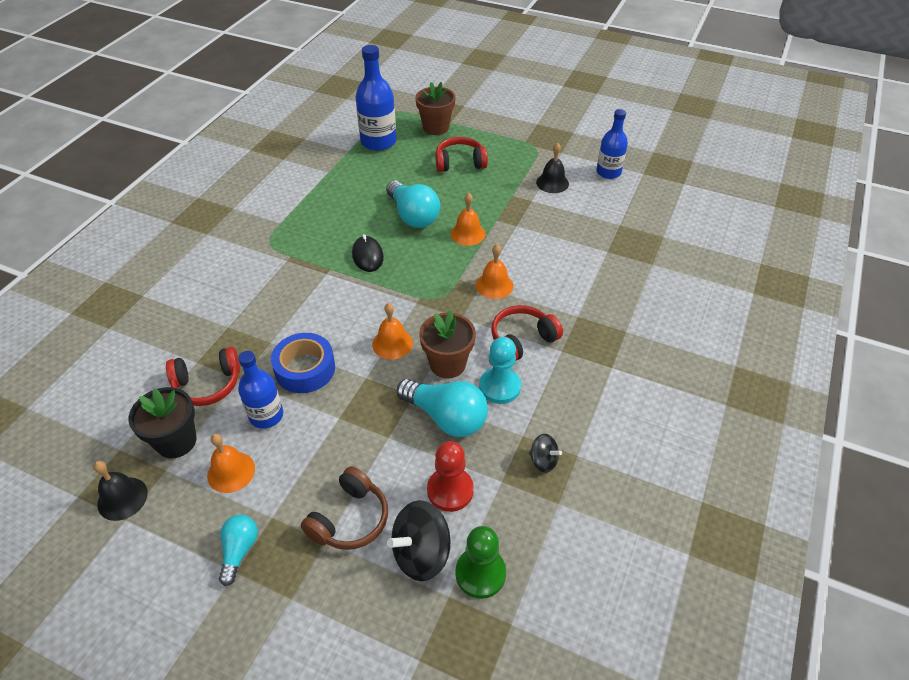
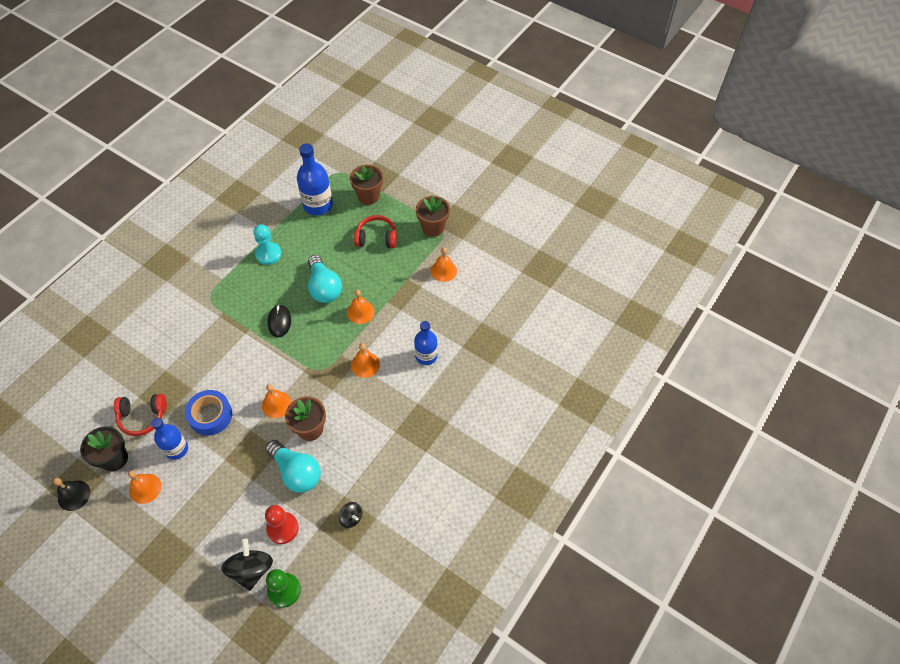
camera: 10 degrees right, 10 degrees up
turquoise light bulb [219,514,258,586] -> none
brown headphones [301,466,388,550] -> none
black spinning top [387,500,451,581] -> black spinning top turned 105 degrees clockwise [221,539,273,591]
turquoise pawn [479,337,521,404] -> turquoise pawn moved to [254,224,282,265]
red headphones [491,305,563,361] -> none
black bell [536,142,569,193] -> orange bell [431,247,457,282]
blue bottle [597,109,628,179] -> blue bottle moved to [414,321,438,365]
none -> brown flower pot [416,196,450,237]

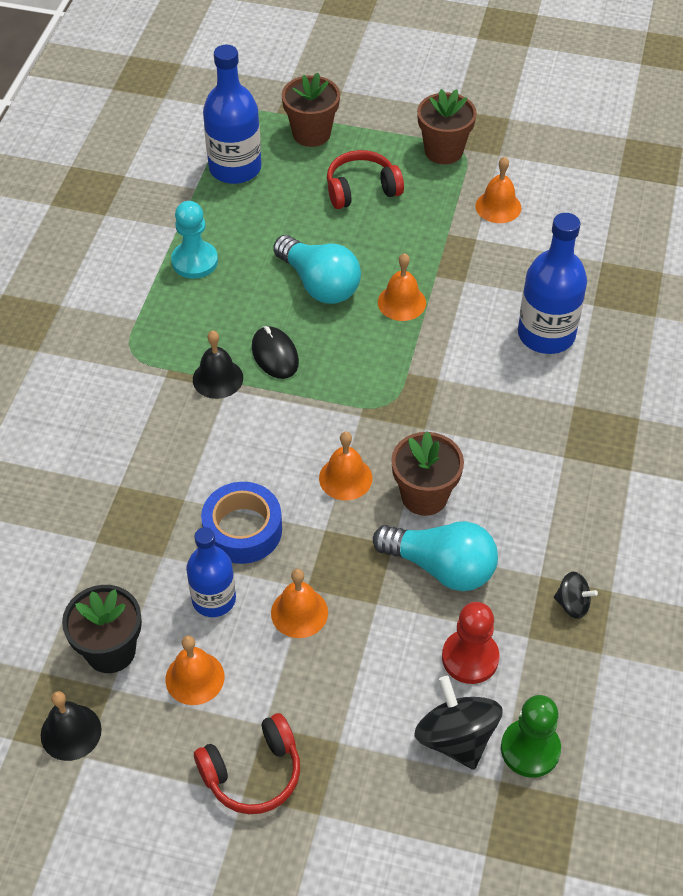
camera: 20 degrees left, 5 degrees down
red headphones [114,394,167,436] -> red headphones moved to [194,713,300,814]
orange bell [351,343,380,378] -> orange bell moved to [271,569,328,638]
blue bottle [414,321,438,365] -> blue bottle [518,213,587,354], size x1.51
none -> black bell [193,330,243,399]

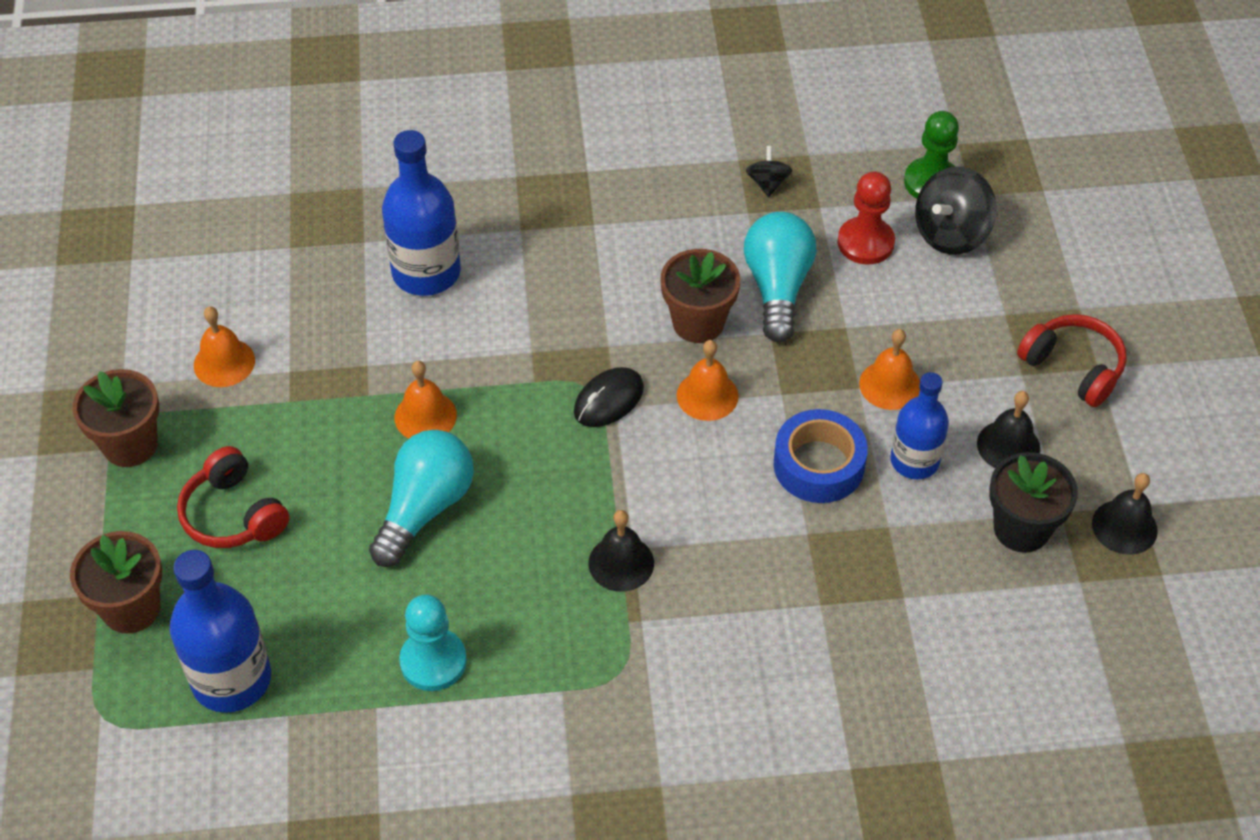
camera: 110 degrees left, 0 degrees up
orange bell [165,635,224,705] -> black bell [977,391,1040,468]
black mouse [252,326,299,379] -> black mouse moved to [574,367,644,427]

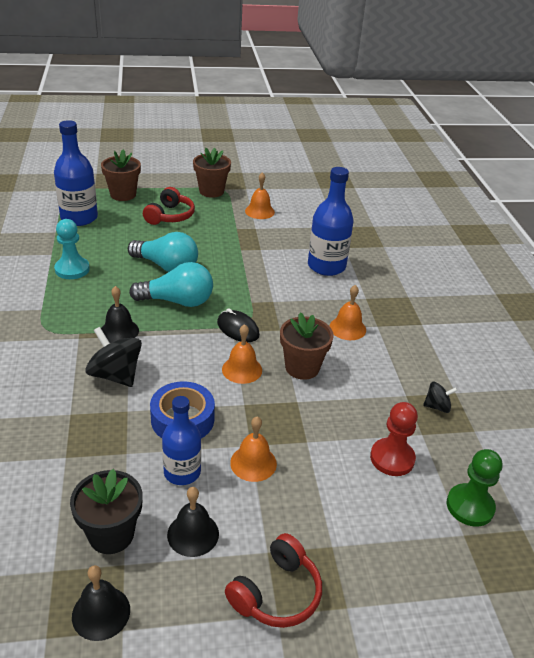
camera: 85 degrees right, 15 degrees down
red headphones [177,446,289,548] -> red headphones turned 150 degrees clockwise [143,187,195,225]
orange bell [394,361,457,438] -> orange bell moved to [329,285,366,340]
turquoise light bulb [744,212,816,342] -> turquoise light bulb moved to [129,262,213,307]
black spinning top [915,167,997,255] -> black spinning top moved to [85,327,142,387]

